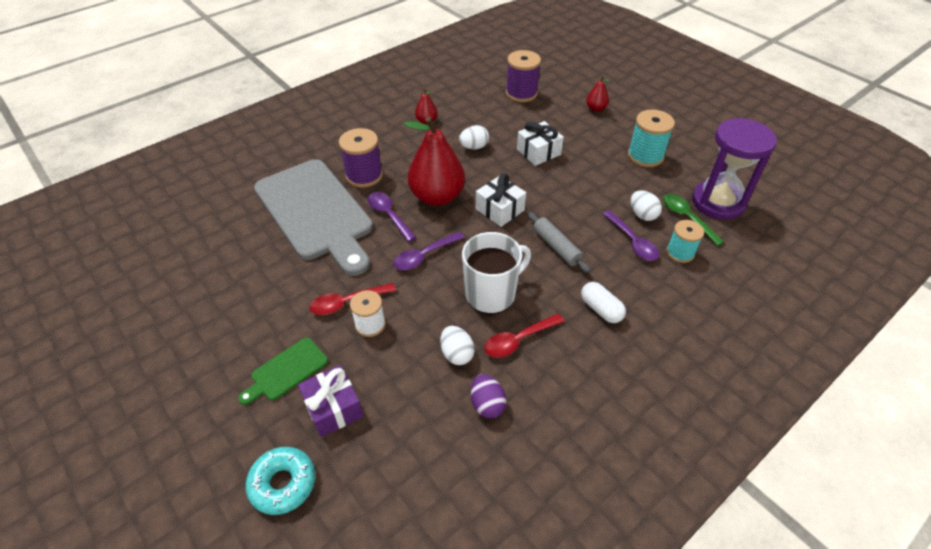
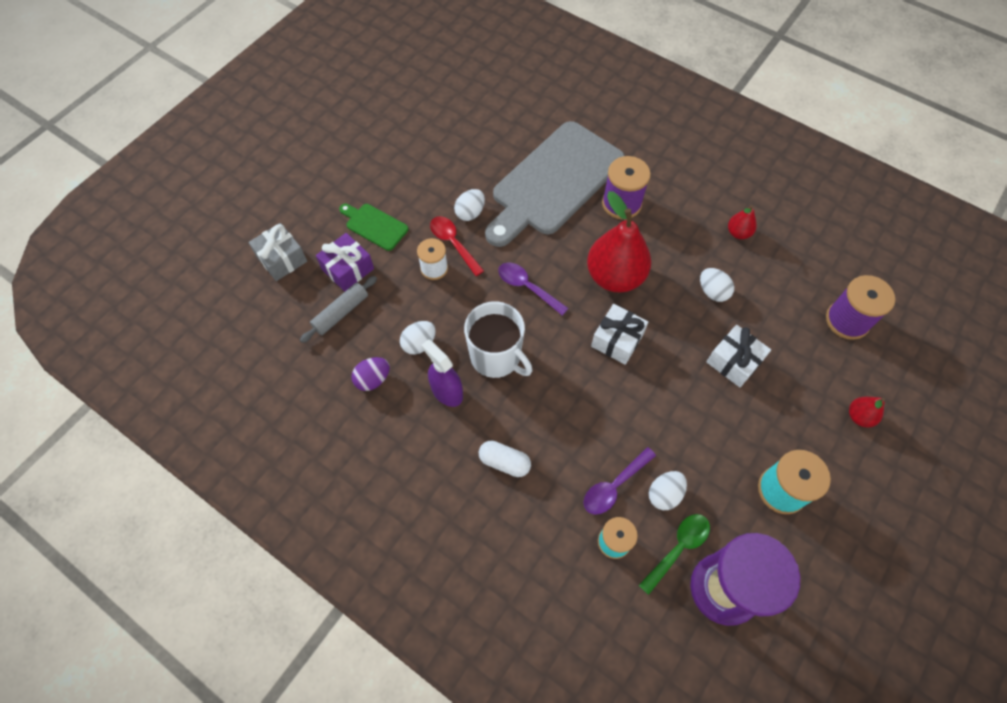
camera: 75 degrees right, 15 degrees up
turquoise donut [245,447,316,515] -> grey gift [248,223,307,281]
purple spoon [368,192,416,242] -> none
red spoon [484,314,565,358] -> purple spray bottle [421,339,463,407]
grey rolling pin [528,212,590,273] -> grey rolling pin moved to [300,276,377,343]
white capsule [581,282,626,323] -> white capsule turned 75 degrees clockwise [479,441,531,477]
none -> white egg [454,189,485,221]

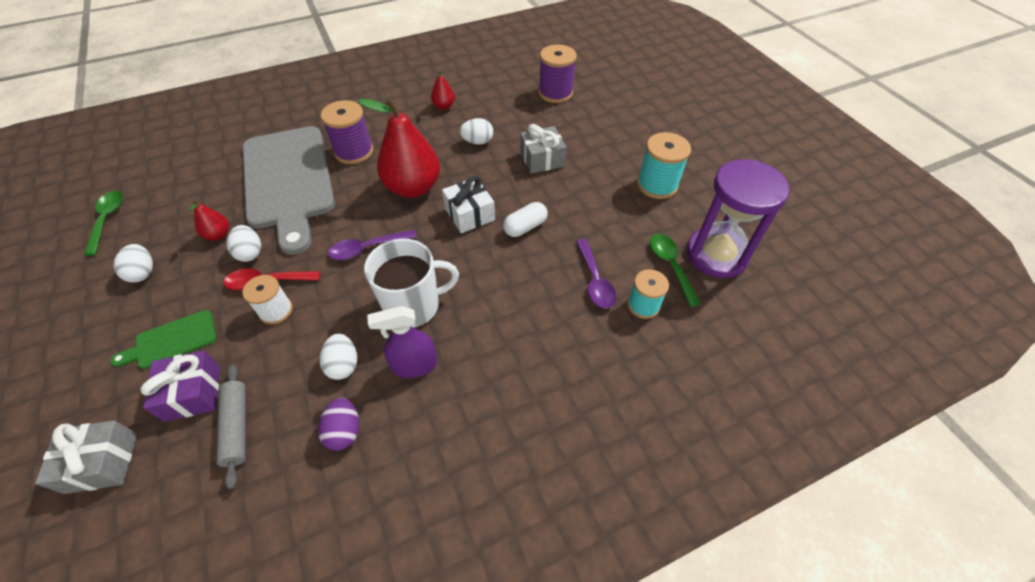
camera: 60 degrees left, 10 degrees down
white capsule [479,441,531,477] -> white capsule moved to [503,202,548,237]
white egg [649,471,687,510] -> white egg moved to [114,244,153,283]
white gift [707,325,771,387] -> grey gift [520,124,566,174]
red pear [849,397,885,427] -> red pear moved to [189,200,229,241]
none -> green spoon [84,191,123,256]

